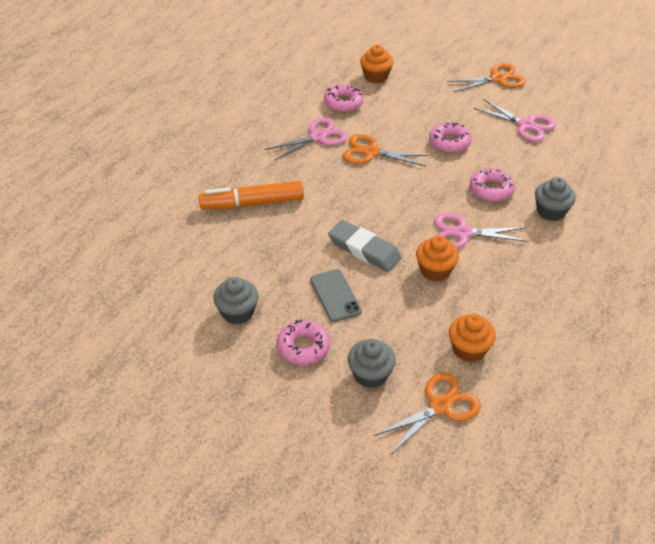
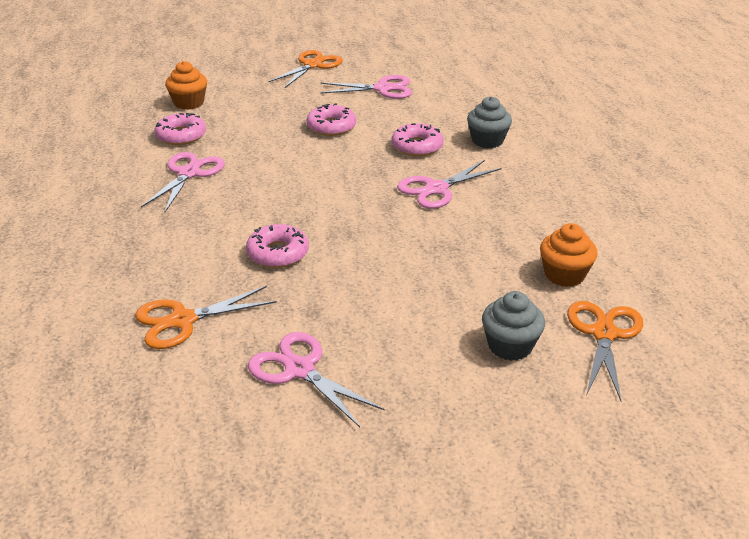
camera: 40 degrees left, 10 degrees down
orange marker [199,181,304,210] -> none
grey cupcake [213,277,258,324] -> pink scissors [248,332,385,427]
pink donut [277,320,330,365] -> pink donut moved to [246,224,309,268]
grey phone [310,269,362,322] -> none
grey eraser [328,220,402,272] -> none
orange scissors [343,134,430,167] -> orange scissors moved to [135,286,277,349]
orange cupcake [416,235,459,282] -> none

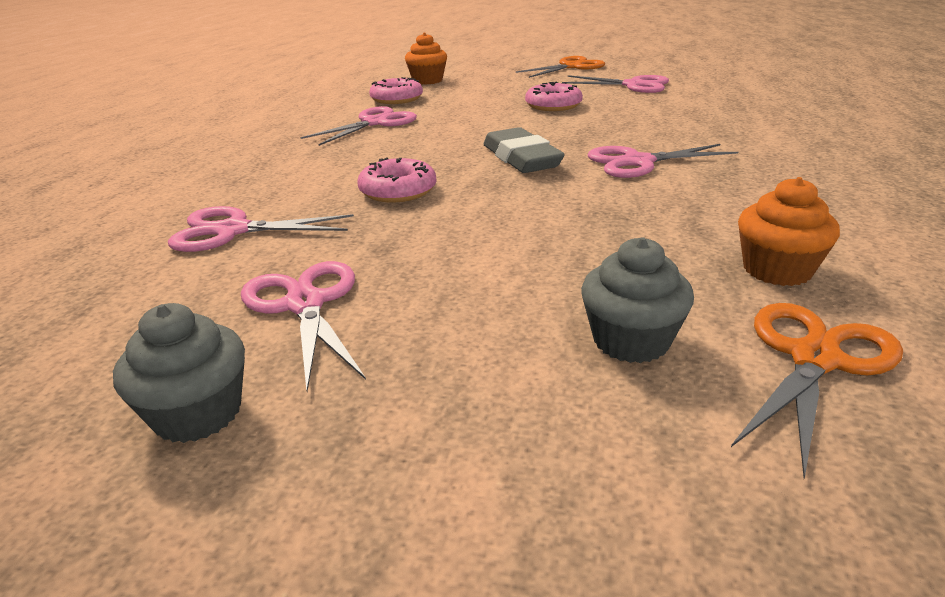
camera: 25 degrees right, 5 degrees down
orange scissors [135,286,277,349] -> pink scissors [168,206,354,252]
pink donut [392,123,444,156] -> none
grey cupcake [467,96,512,148] -> grey cupcake moved to [113,303,245,443]
none -> grey eraser [484,127,565,173]

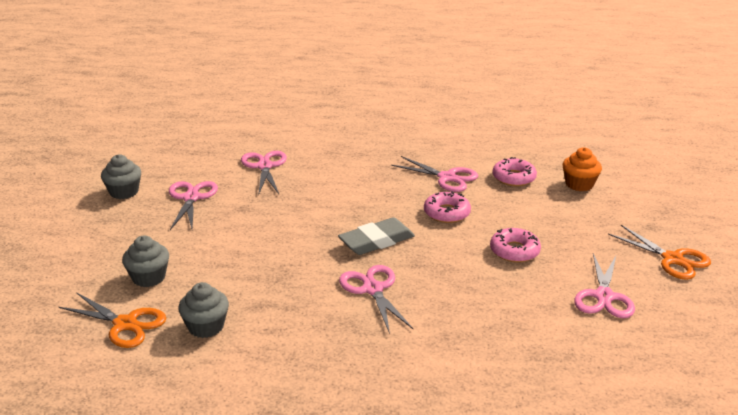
camera: 80 degrees right, 0 degrees up
pink scissors [241,261,366,391] -> pink scissors turned 60 degrees counterclockwise [169,181,218,230]
pink donut [357,157,437,203] -> pink donut moved to [424,191,471,223]
orange cupcake [738,177,840,286] -> grey cupcake [178,282,229,338]

